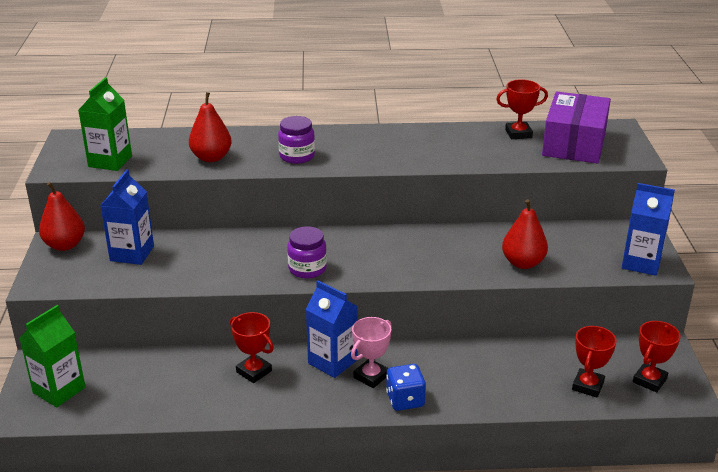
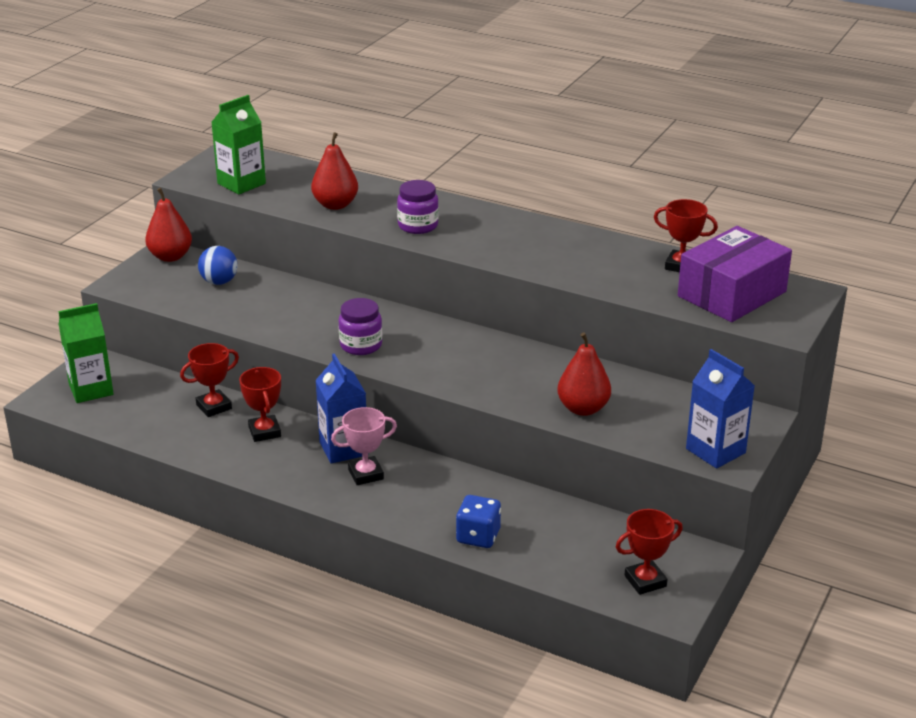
camera: 30 degrees right, 0 degrees up
blue carton [100,169,154,265] -> blue ball [198,246,238,285]
blue dice [386,364,426,411] -> blue dice moved to [456,495,501,548]
red trophy [572,326,617,398] -> red trophy moved to [180,343,239,417]

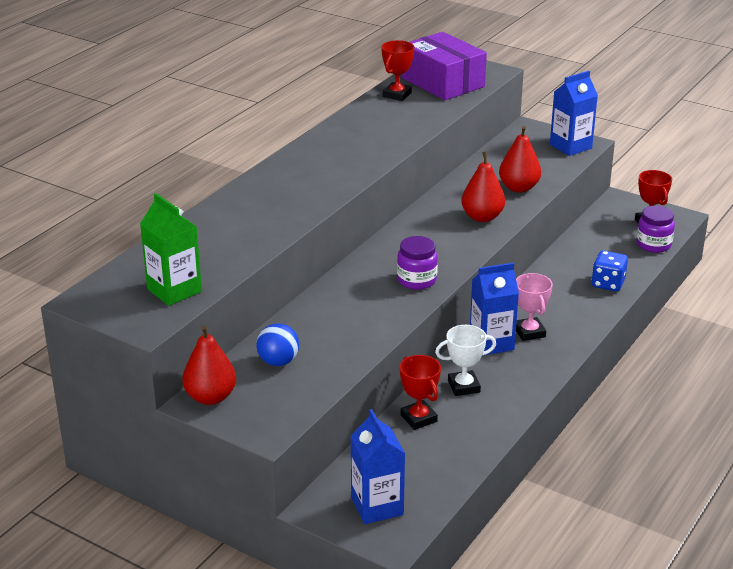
camera: 85 degrees left, 0 degrees up
green carton [58,303,114,403] -> blue carton [350,409,405,524]
red trophy [239,367,281,442] -> white trophy [435,325,496,396]
red pear [311,132,358,210] -> red pear moved to [461,151,505,222]
purple jar [397,180,439,234] -> purple jar moved to [636,205,675,253]

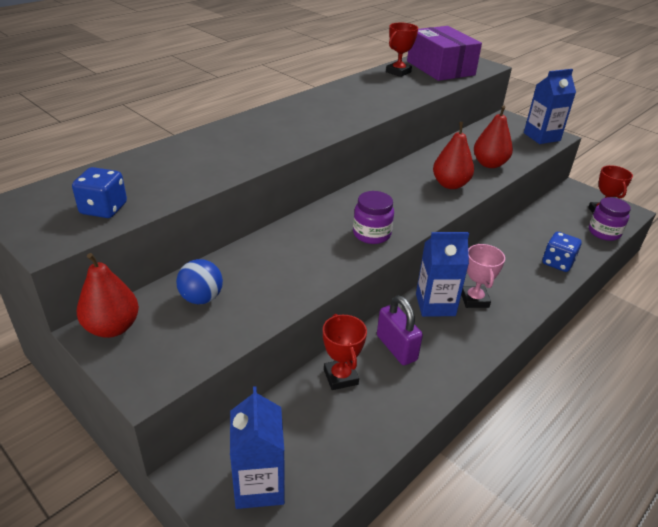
camera: 10 degrees right, 5 degrees up
green carton [140,193,202,306] -> blue dice [72,167,127,218]
white trophy [435,325,496,396] -> purple padlock [377,296,423,365]

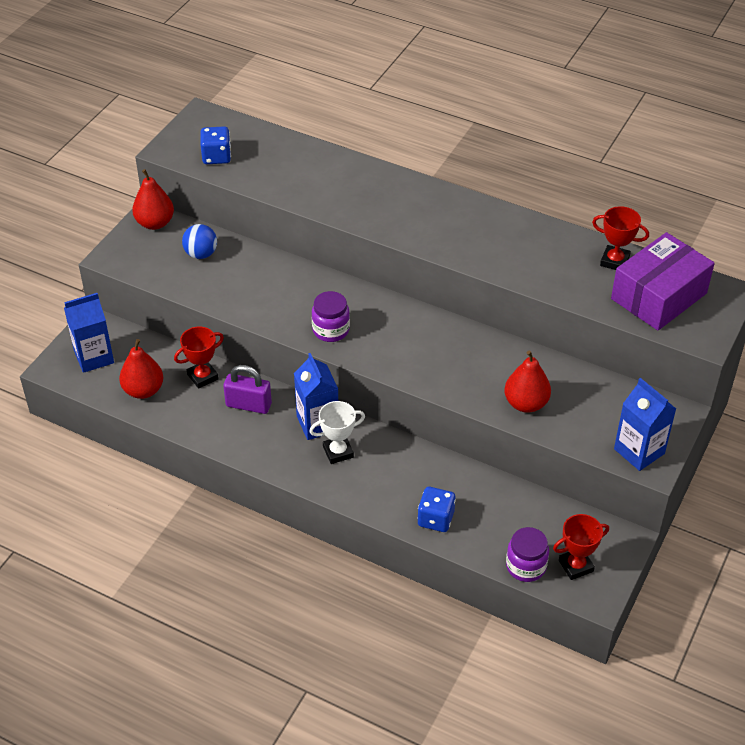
camera: 75 degrees right, 10 degrees up
purple padlock [377,296,423,365] -> purple padlock turned 60 degrees clockwise [223,365,272,414]
red pear [433,122,474,189] -> red pear moved to [119,339,163,399]
pink trophy [461,244,505,308] -> white trophy [309,401,365,464]

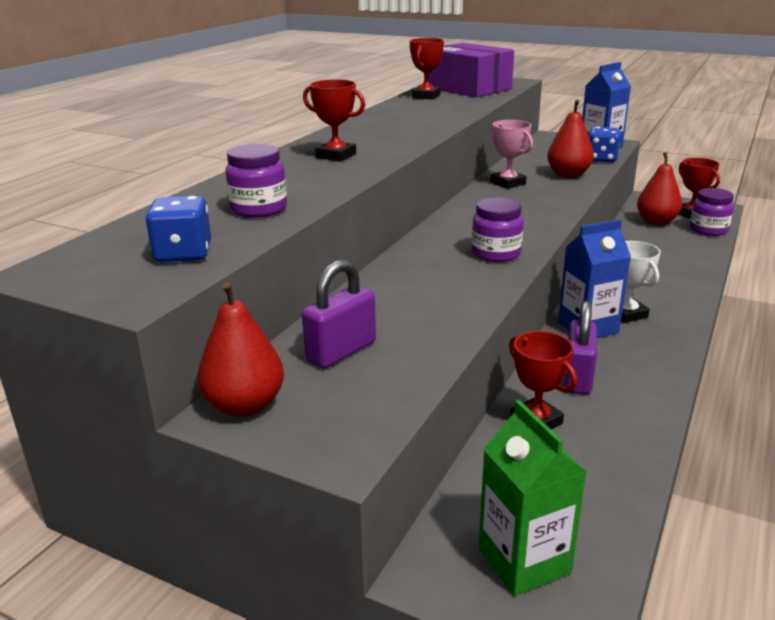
camera: 90 degrees left, 20 degrees down
blue carton [64,293,114,373] -> green carton [479,400,587,596]
red pear [119,339,163,399] -> red pear moved to [637,152,682,225]
blue ball [182,224,217,259] -> purple padlock [302,260,376,368]
blue dice [417,487,456,532] -> blue dice moved to [589,127,621,162]
none -> purple jar [225,144,287,218]
none -> red trophy [303,79,365,162]
none -> pink trophy [490,120,533,189]

